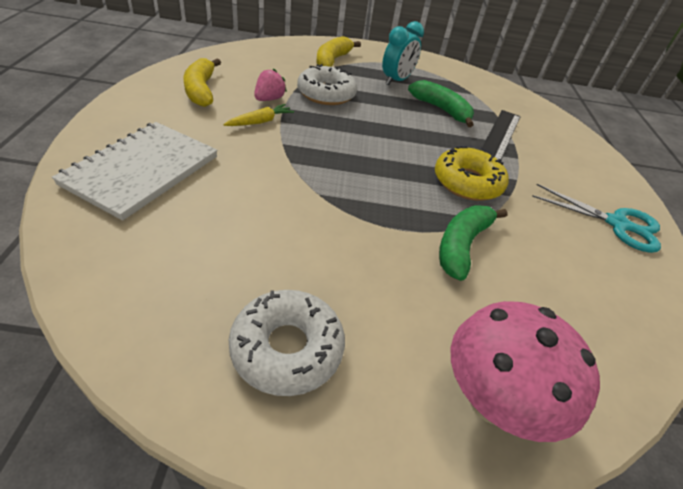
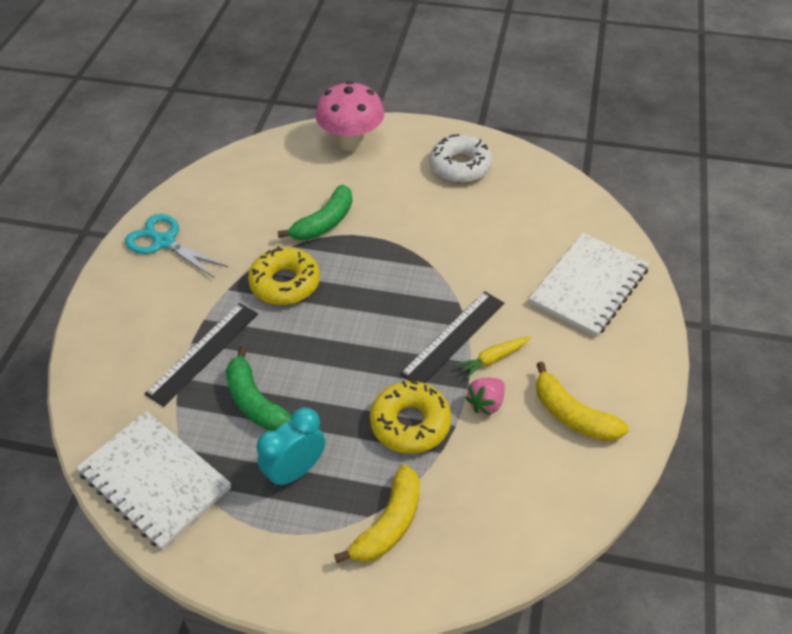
camera: 165 degrees left, 5 degrees up
yellow banana [184,58,221,107] -> yellow banana turned 135 degrees clockwise [536,362,629,441]
white donut [297,64,357,105] -> yellow donut [370,380,451,454]
none -> white notebook [76,411,231,550]
none -> black ruler [400,291,504,383]

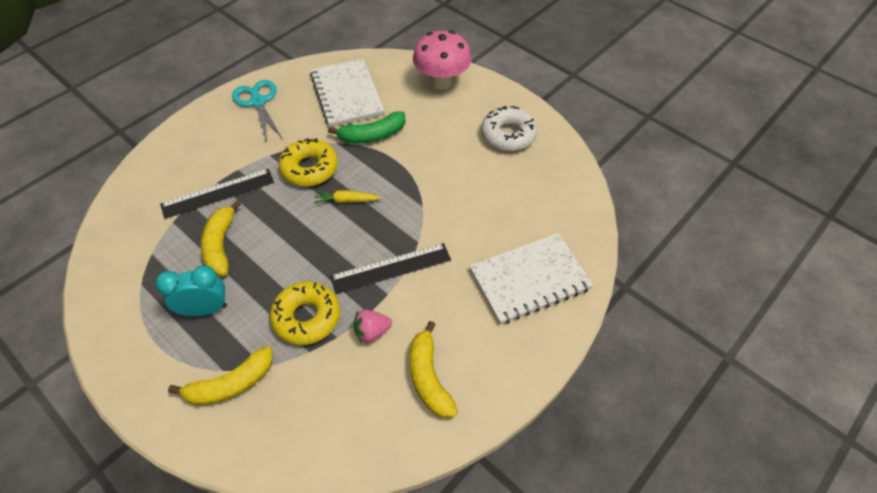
camera: 30 degrees right, 5 degrees up
white notebook [76,411,231,550] -> white notebook moved to [310,58,385,127]
green banana [226,346,291,431] -> yellow banana [201,200,241,276]
yellow carrot [456,336,531,379] -> yellow carrot moved to [314,190,381,204]

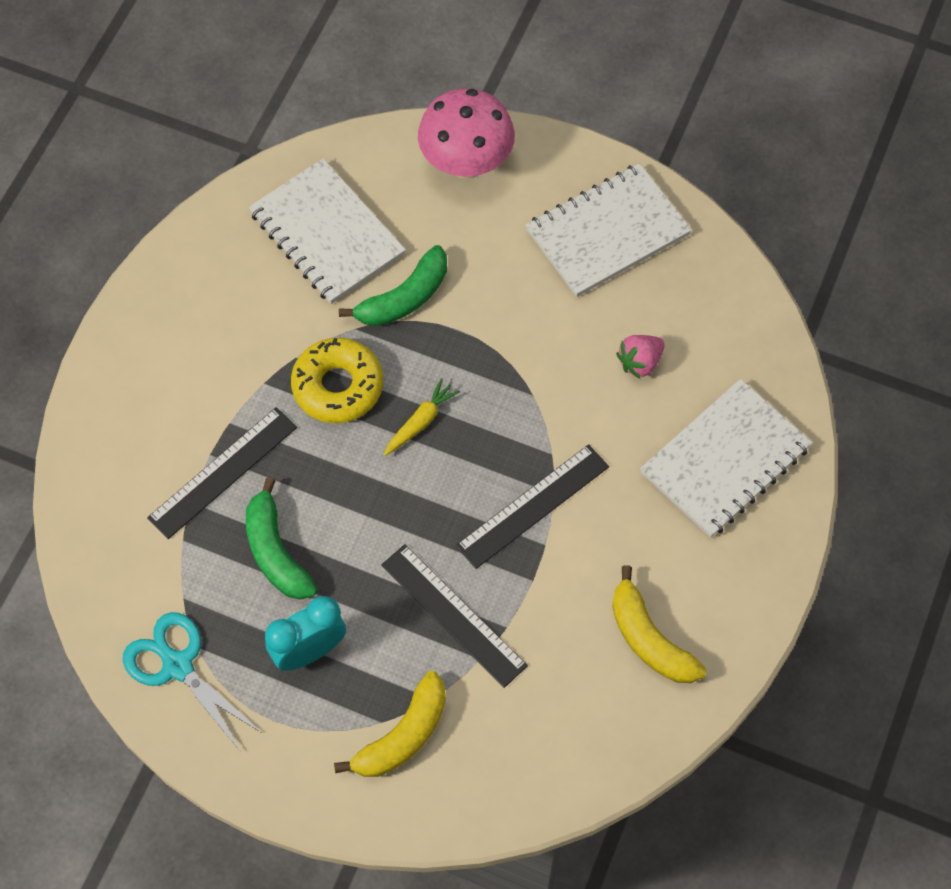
camera: 20 degrees left, 10 degrees up
yellow banana [201,200,241,276] -> green banana [246,477,317,600]
turquoise scissors [232,80,282,142] -> turquoise scissors moved to [123,612,262,751]
yellow donut [270,281,340,345] -> black ruler [381,544,528,688]
yellow carrot [314,190,381,204] -> yellow carrot turned 150 degrees clockwise [384,378,460,456]
pink strawberry [354,310,392,343] -> pink strawberry moved to [616,335,664,379]
white donut [481,106,537,151] -> white notebook [526,163,692,297]

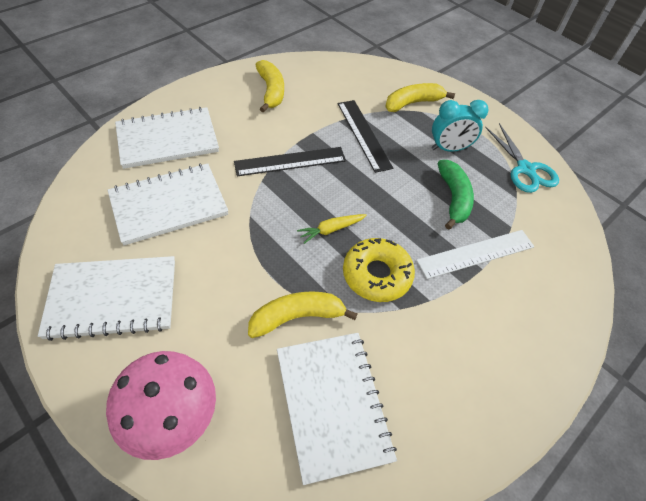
camera: 160 degrees left, 10 degrees down
black ruler [147,407,297,539] -> white ruler [416,230,534,279]
green banana [339,245,447,326] -> yellow banana [248,291,357,338]
pink strawberry [616,335,664,379] -> white notebook [108,163,228,245]

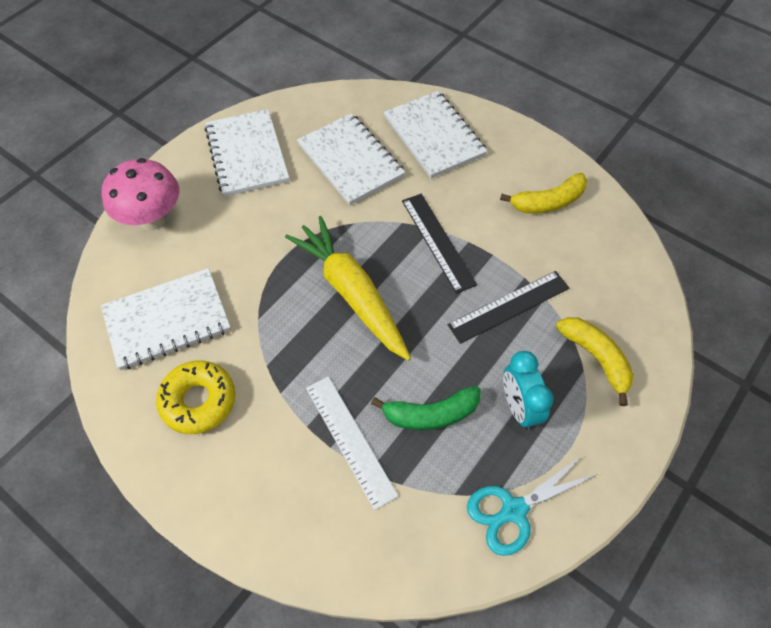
camera: 85 degrees right, 5 degrees up
yellow banana [248,291,357,338] -> none
yellow carrot [297,214,367,244] -> yellow carrot [285,216,411,361], size x2.42
yellow donut [343,238,415,302] -> yellow donut moved to [156,360,235,434]

